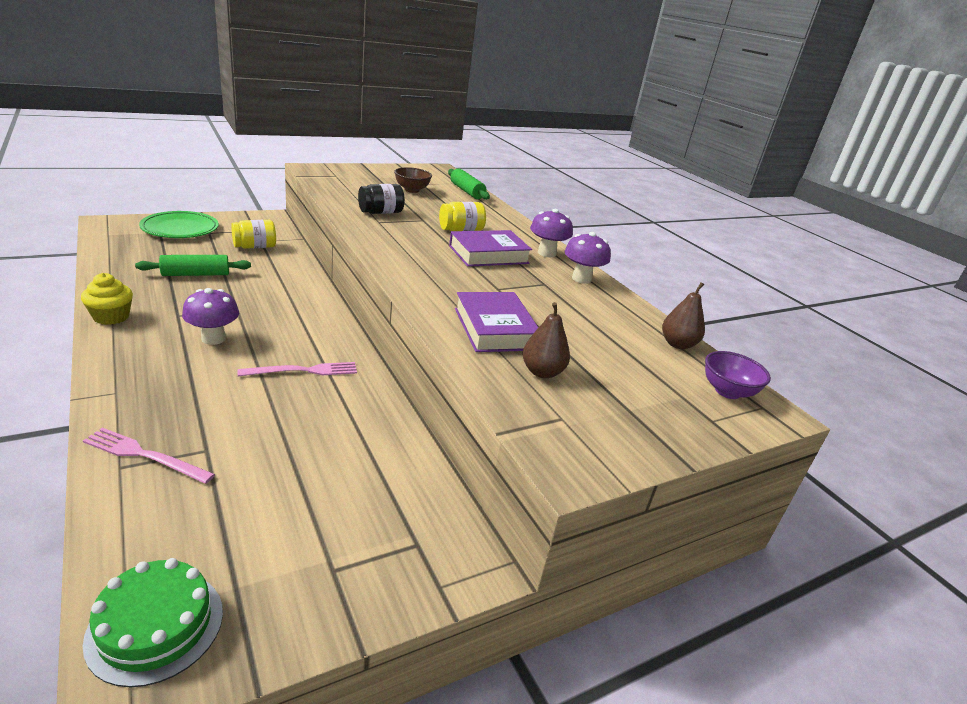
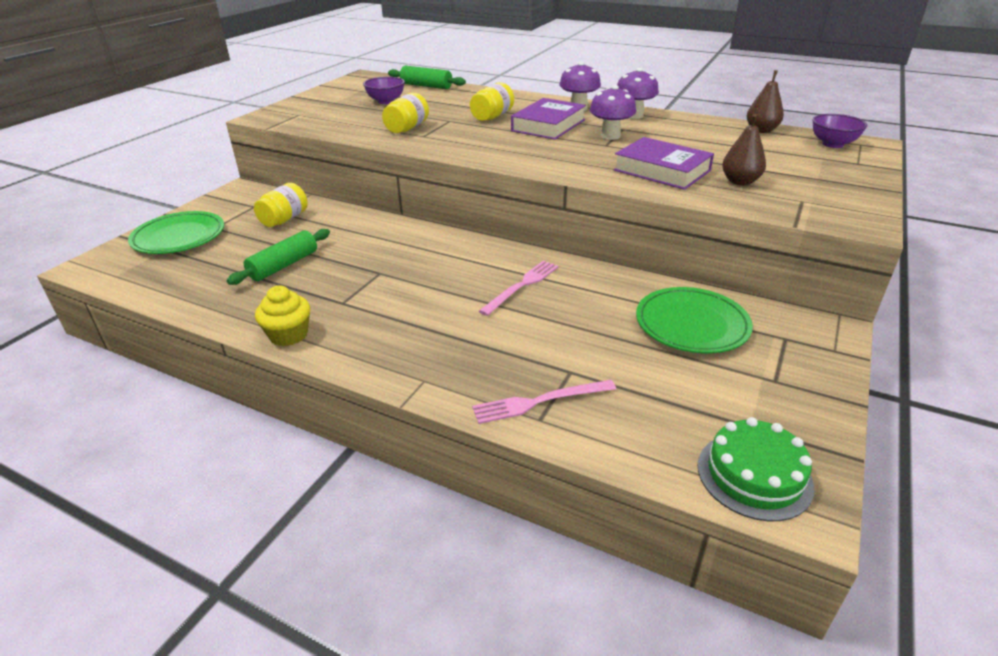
camera: 30 degrees left, 5 degrees up
purple mushroom [182,288,239,345] -> purple mushroom moved to [590,85,636,140]
black jar [358,184,405,214] -> yellow jar [382,92,429,133]
brown bowl [394,167,432,193] -> purple bowl [363,77,405,104]
none -> green plate [636,287,753,353]

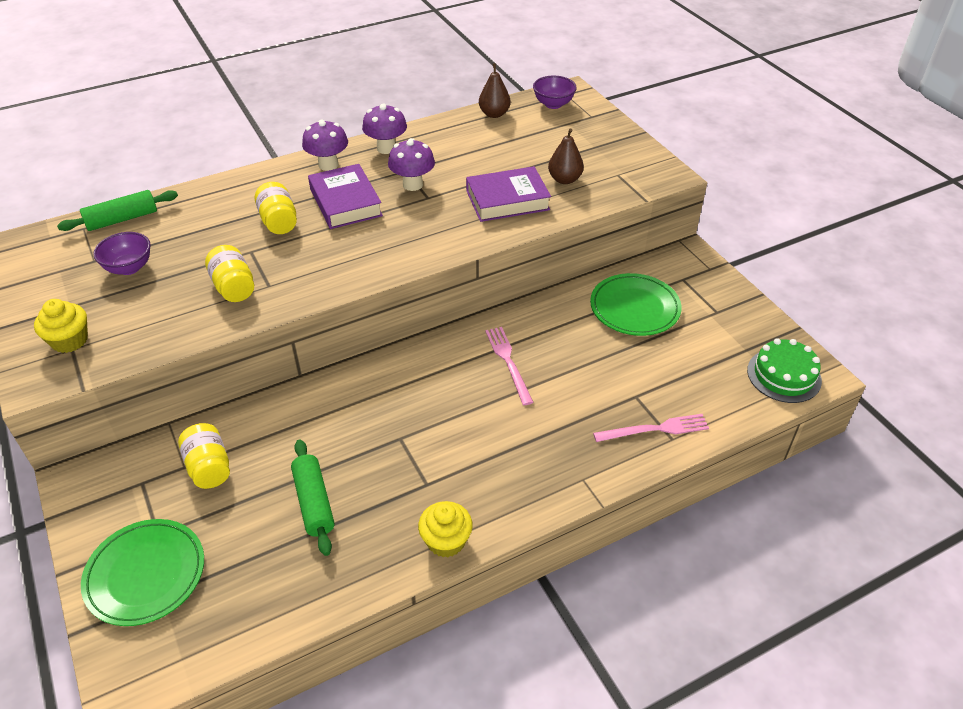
camera: 55 degrees left, 10 degrees up
pink fork [472,380,616,424] -> pink fork turned 120 degrees counterclockwise [593,414,709,442]
none -> yellow cupcake [34,299,88,353]

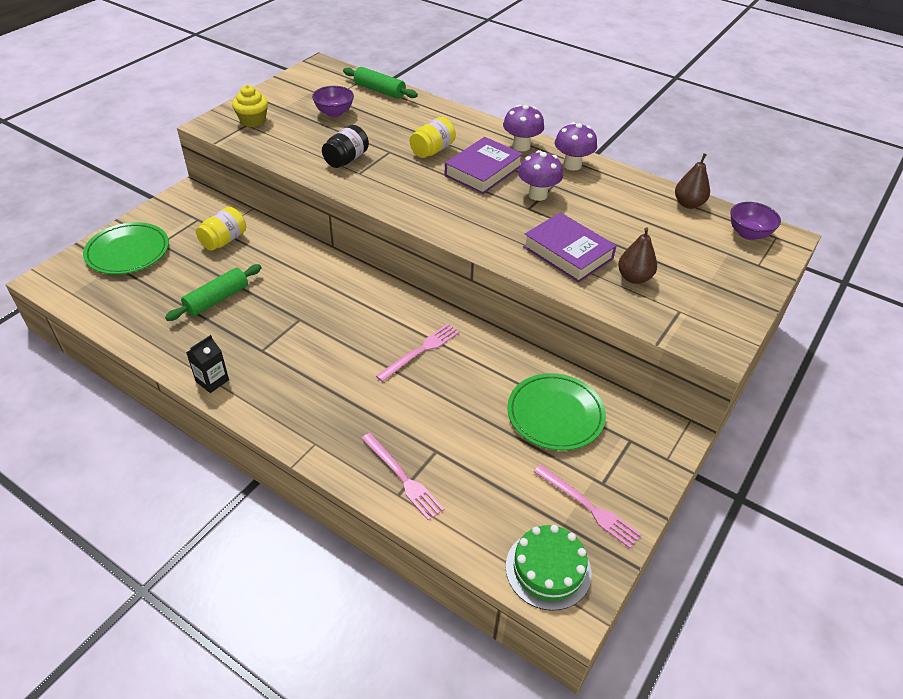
camera: 60 degrees right, 0 degrees up
yellow jar [205,245,254,302] -> black jar [322,125,369,168]
yellow cupcake [418,501,473,557] -> black carton [186,335,229,393]
none -> pink fork [534,465,642,548]

